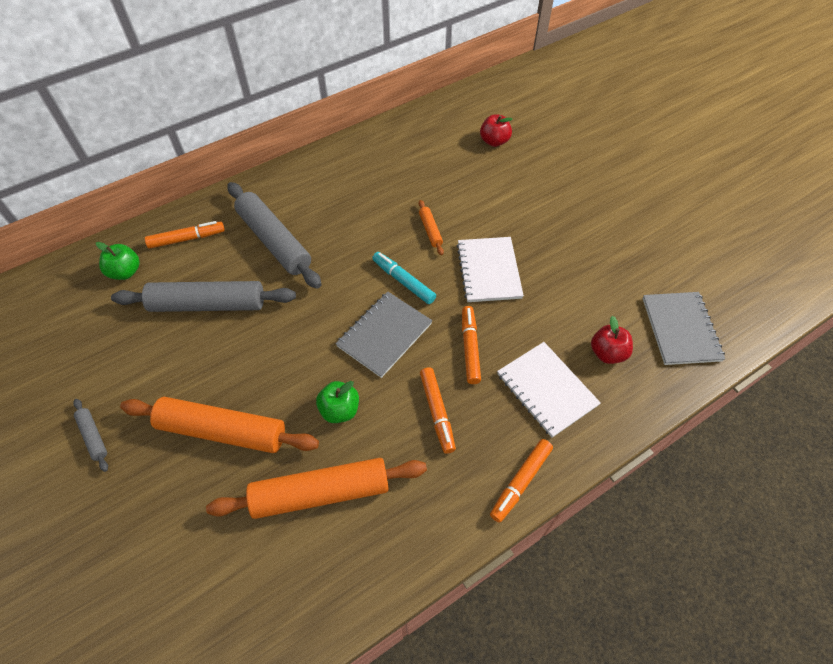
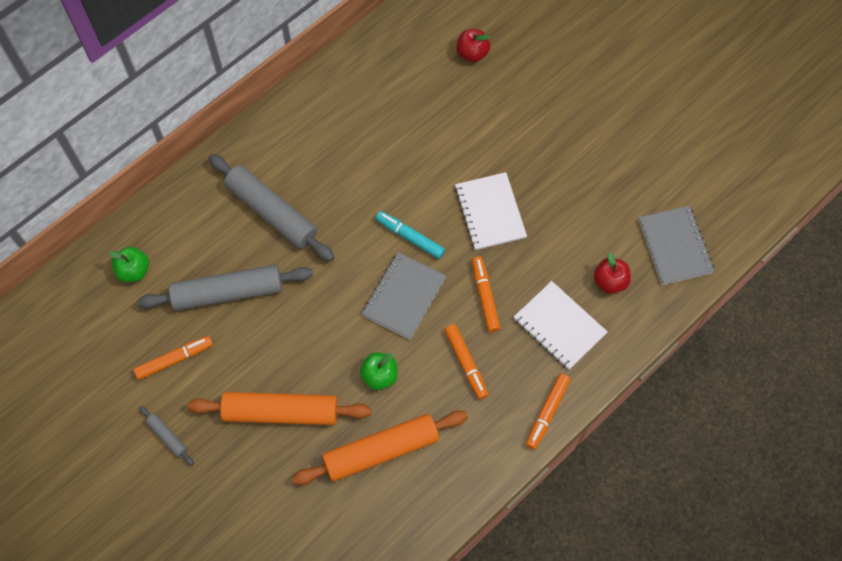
camera: 10 degrees left, 10 degrees up
orange marker [145,221,225,249] -> orange marker moved to [134,336,213,380]
orange rolling pin [419,200,444,255] -> none

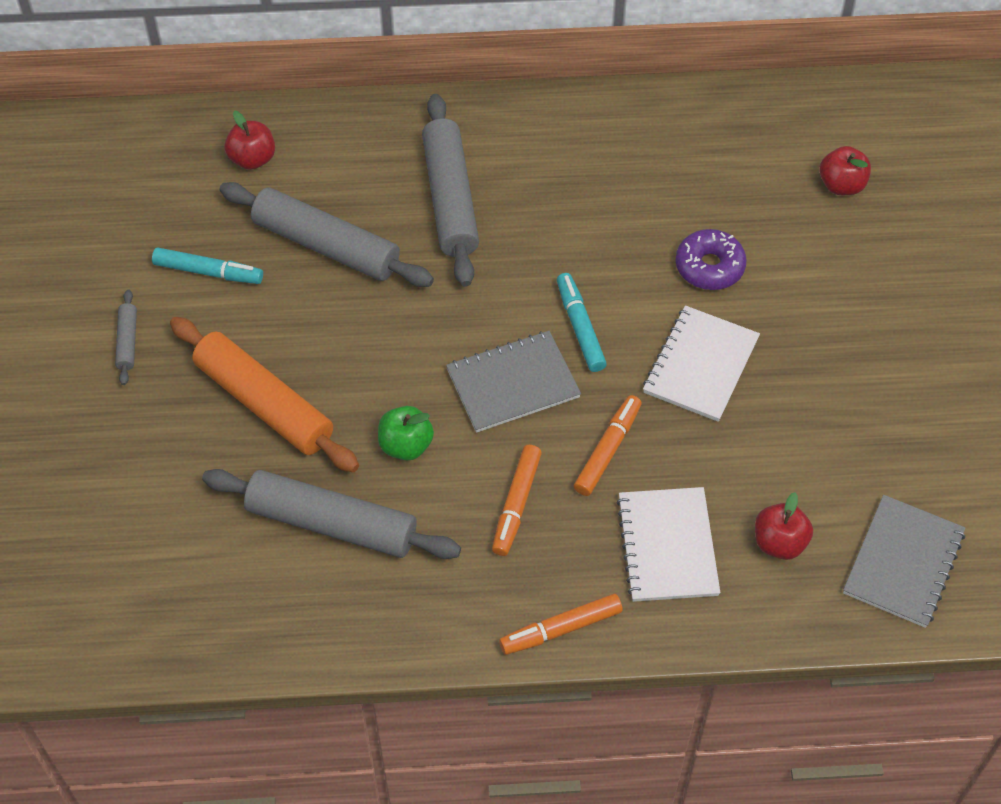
camera: 40 degrees right, 10 degrees down
green apple [109,247,149,282] -> red apple [224,110,275,170]
orange marker [134,336,213,380] -> turquoise marker [152,247,263,284]
orange rolling pin [292,411,468,485] -> grey rolling pin [202,469,461,559]
none -> purple donut [676,229,747,290]

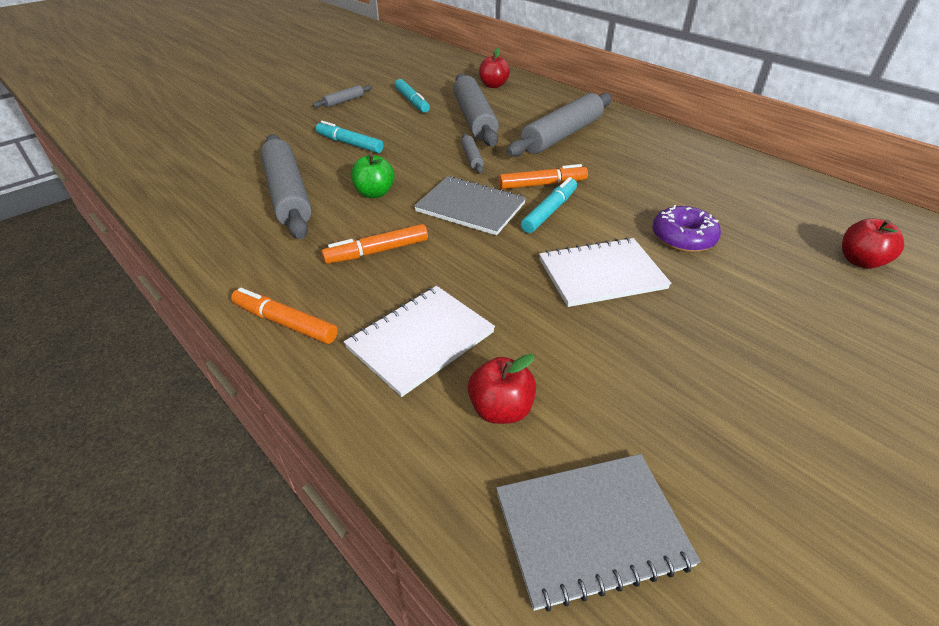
camera: 50 degrees right, 15 degrees down
orange rolling pin [170,317,359,472] -> turquoise marker [316,121,384,153]
orange marker [574,395,642,496] -> orange marker moved to [499,164,588,189]
none -> grey rolling pin [461,133,484,174]

